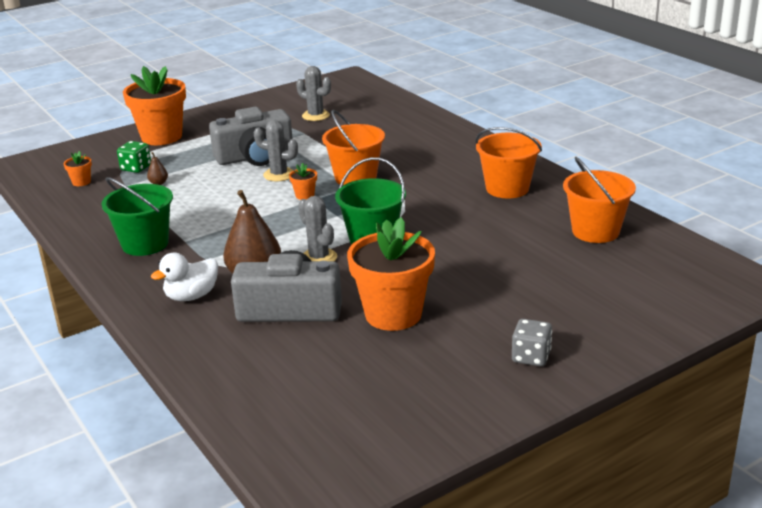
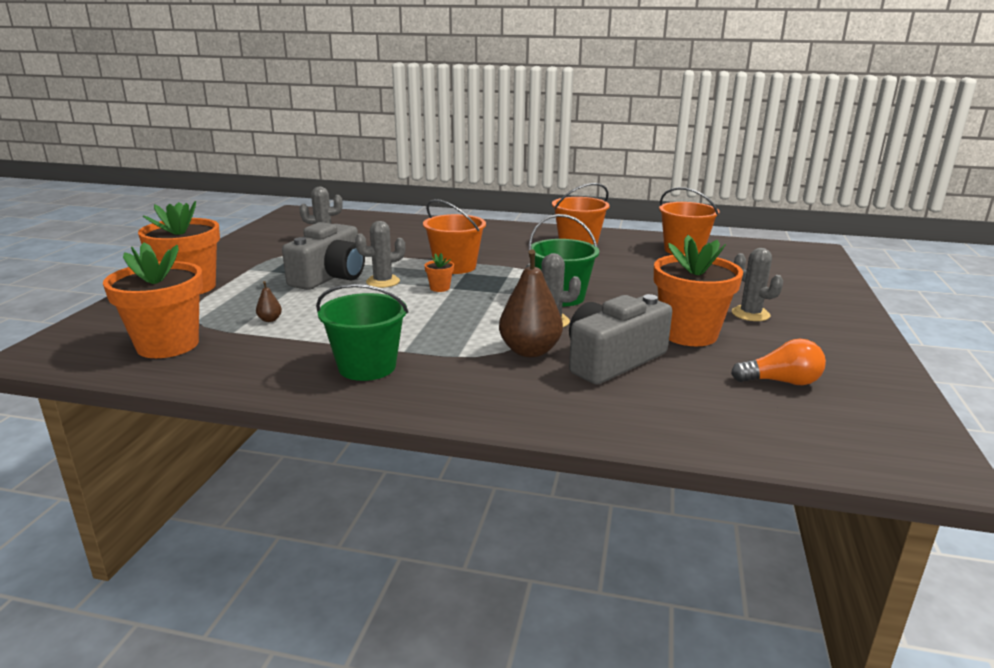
camera: 45 degrees left, 5 degrees down
orange flower pot [64,151,92,186] -> orange flower pot [103,242,203,358], size x2.46
green dice [117,141,151,173] -> none
white duck [151,253,218,301] -> none
grey dice [512,319,552,367] -> none
none -> orange light bulb [731,339,826,385]
none -> grey cactus [732,248,783,321]

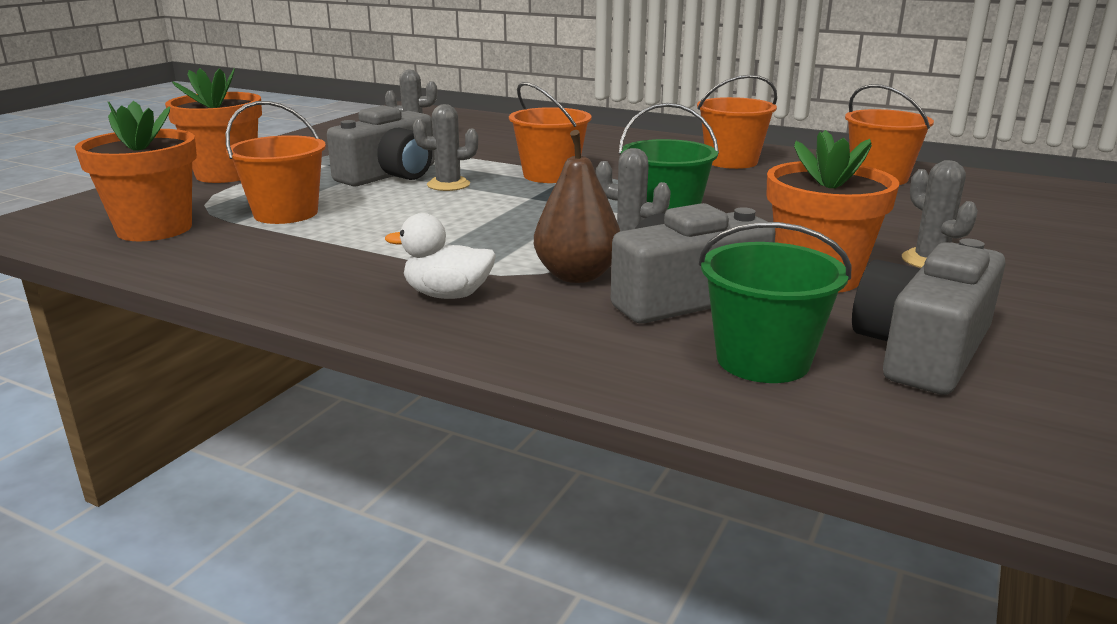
camera: 15 degrees right, 0 degrees up
brown pear [256,281,282,322] -> orange bucket [226,101,326,224]
green bucket [316,284,409,381] -> green bucket moved to [699,222,851,383]
orange flower pot [425,253,454,292] -> none
orange light bulb [731,339,826,385] -> grey camera [852,239,1005,395]
none -> white duck [385,213,496,299]

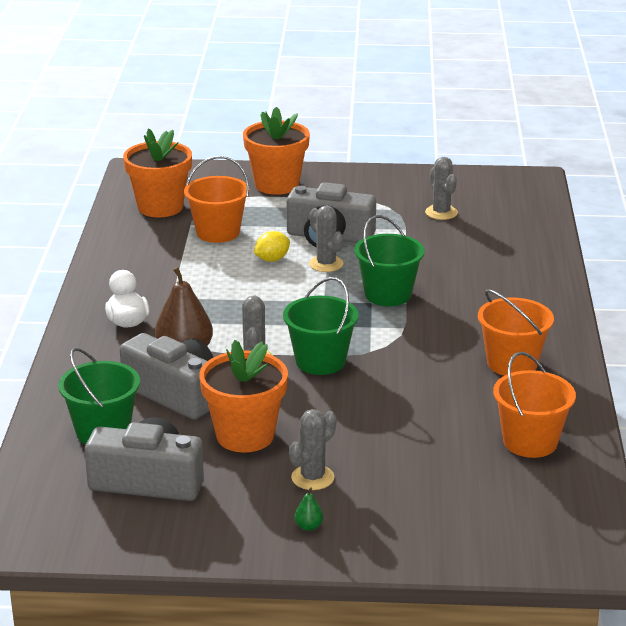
camera: 65 degrees right, 5 degrees up
orange bucket [509,82,592,183] -> green bucket [354,215,425,306]
none -> yellow lemon [254,231,290,262]
none -> green pear [295,487,323,531]

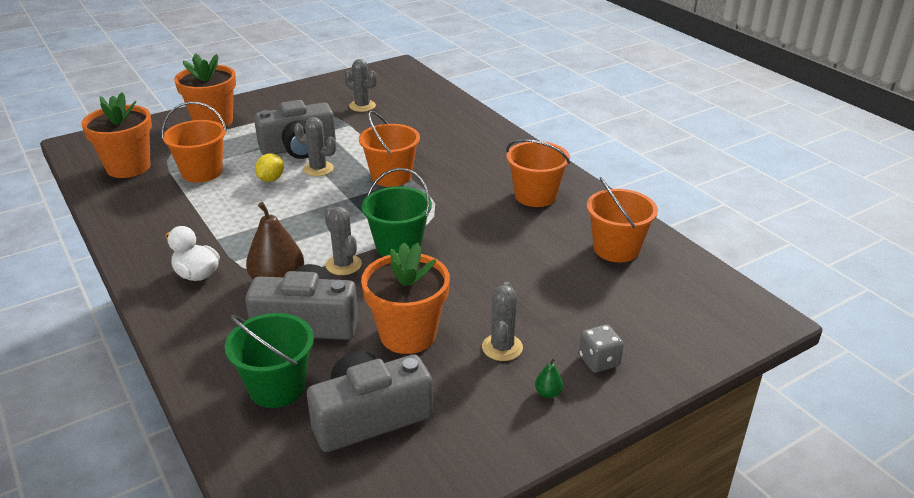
camera: 35 degrees left, 5 degrees up
green bucket [354,215,425,306] -> orange bucket [359,111,420,187]
none -> grey dice [579,324,624,373]

